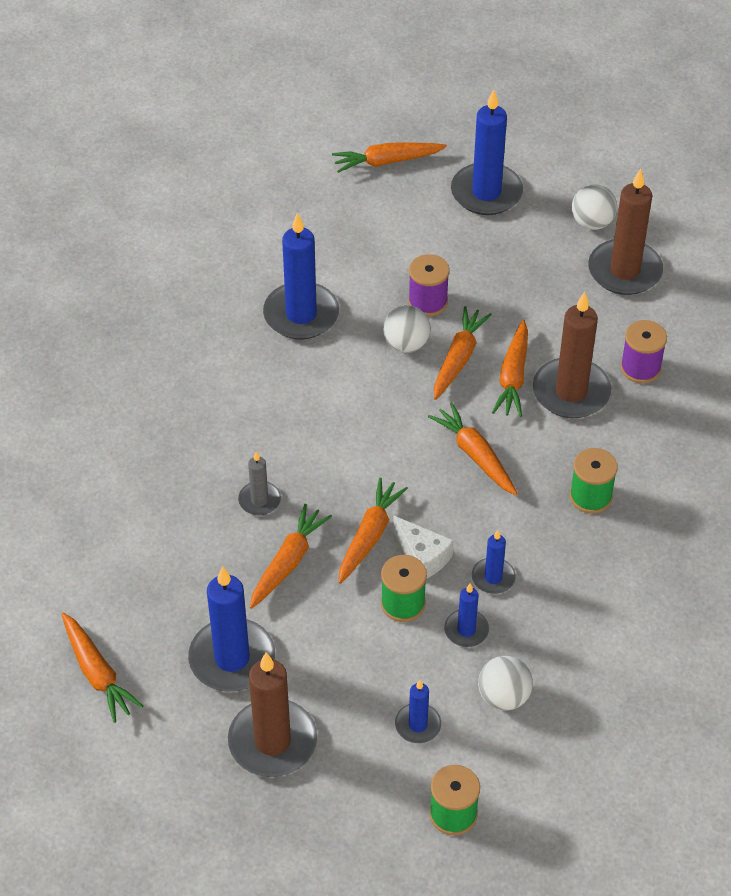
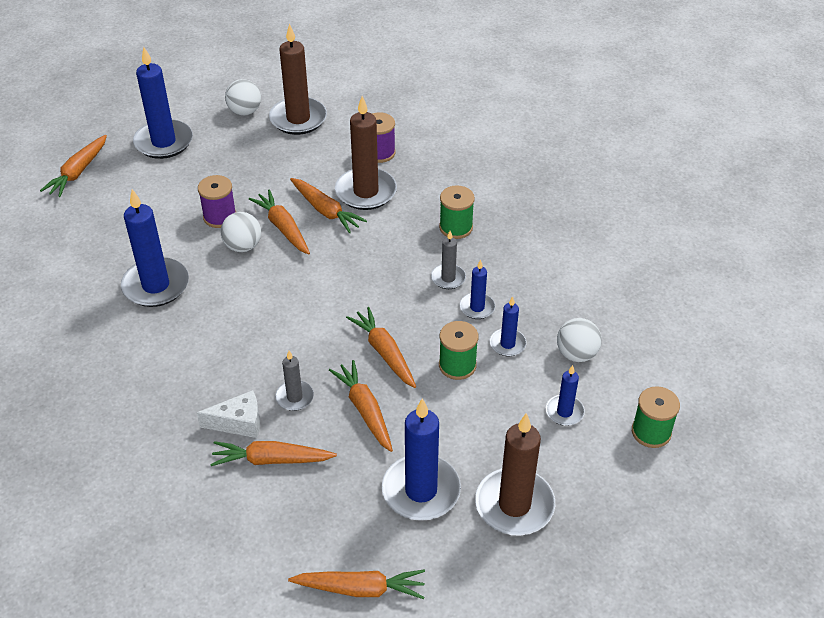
camera: 55 degrees left, 5 degrees down
white cheese [393,516,454,579] -> white cheese moved to [197,390,260,438]
orange carrot [428,402,518,495] -> orange carrot moved to [210,441,337,466]
none -> grey candle [431,231,466,289]

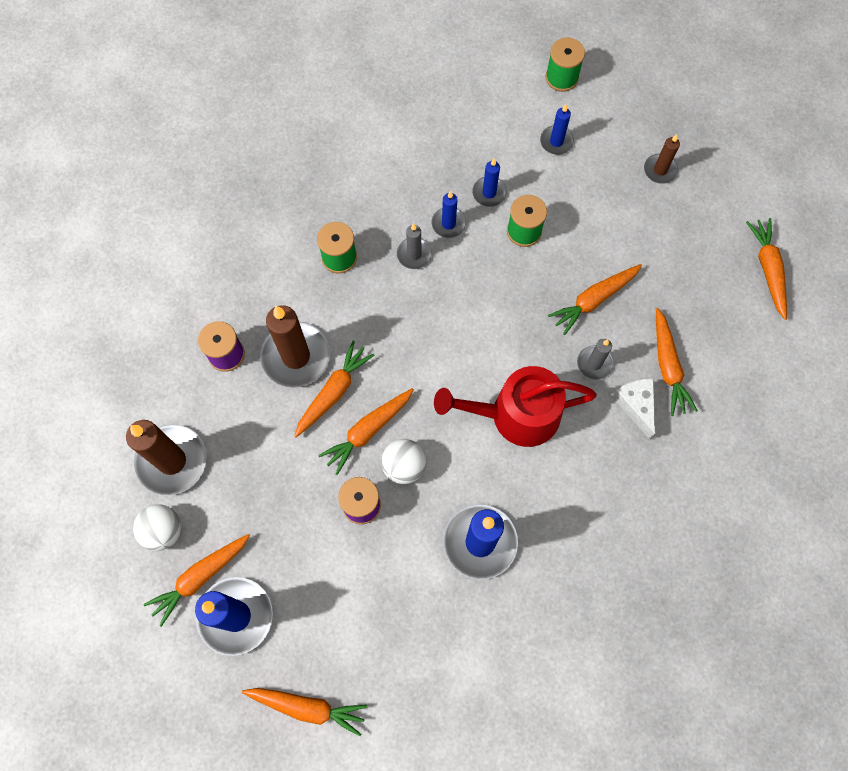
camera: 100 degrees left, 25 degrees up
orange carrot [346,307,416,388] -> orange carrot moved to [143,534,250,627]
blue candle [382,398,461,521] -> none
brown candle [475,413,555,536] -> brown candle [644,134,680,184], size x0.52
white ball [557,318,602,362] -> none
none -> red watering can [434,366,597,447]

